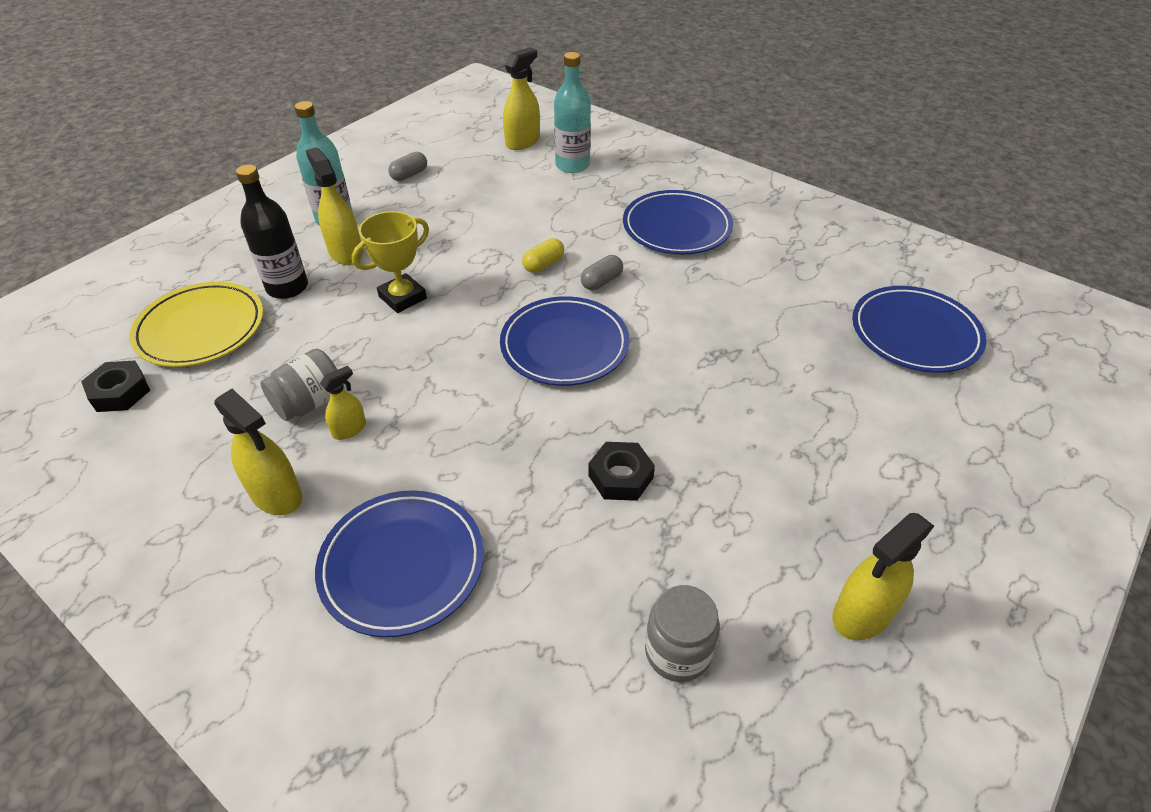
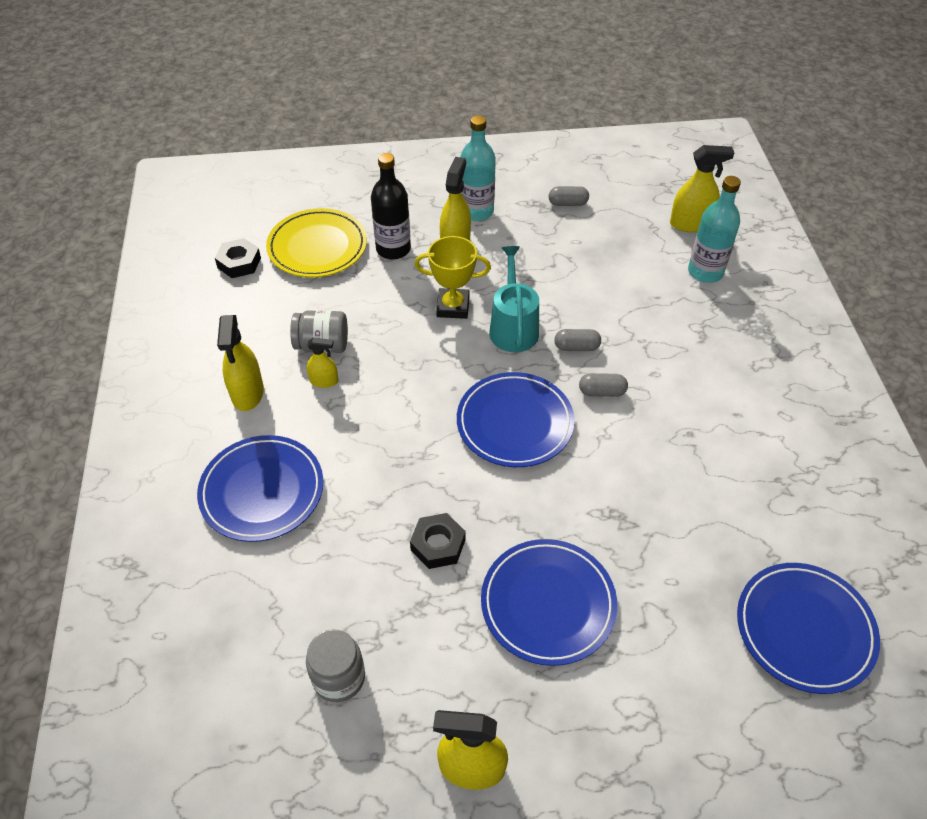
camera: 45 degrees right, 5 degrees up
yellow capsule [522,238,564,273] -> grey capsule [554,329,601,351]
blue plate [623,190,733,255] -> blue plate moved to [481,539,617,666]
none -> turquoise watering can [489,246,539,352]

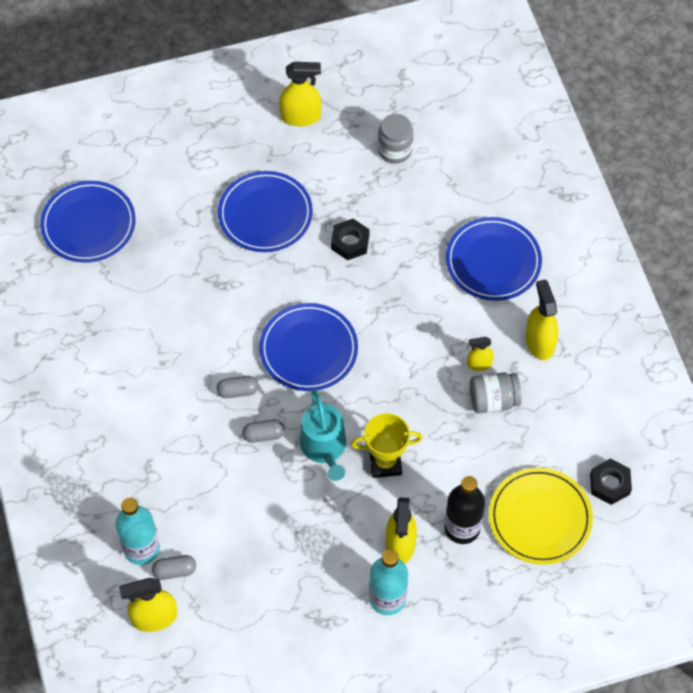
camera: 170 degrees right, 10 degrees up
grey capsule [549,186,589,206] -> grey capsule moved to [152,555,196,580]

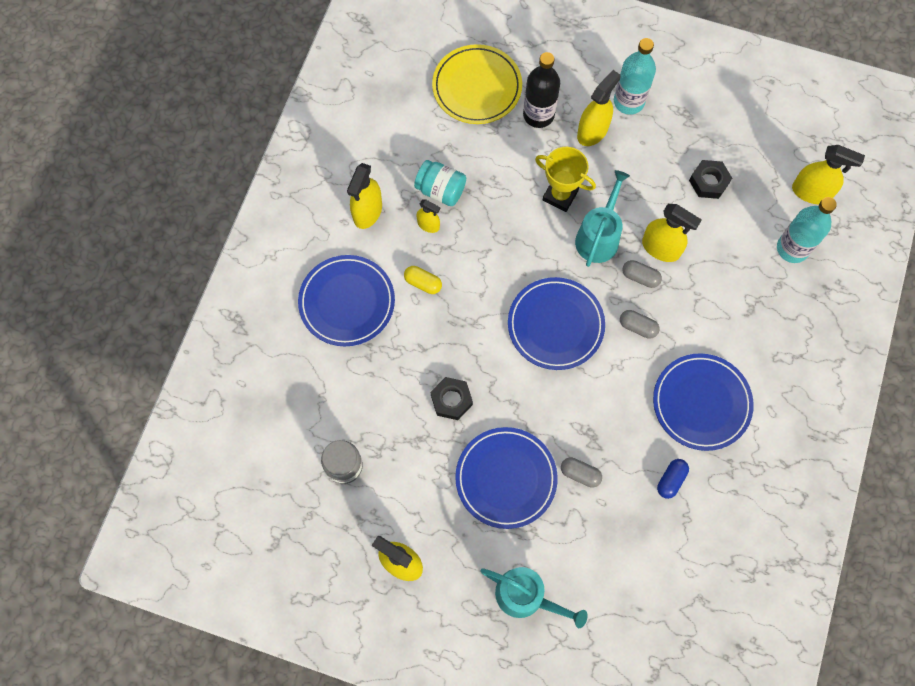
camera: 145 degrees left, 10 degrees up
blue plate [40,181,136,263] -> blue plate moved to [653,353,754,451]
grey capsule [152,555,196,580] -> grey capsule moved to [561,457,602,487]
grey jar [470,372,522,413] -> turquoise jar [414,160,466,206]
black nut [590,459,632,505] -> black nut moved to [689,160,732,199]
none -> yellow capsule [404,266,442,294]
none -> turquoise watering can [481,567,588,628]
none -> yellow spray bottle [642,204,702,262]
none -> blue capsule [657,459,689,499]

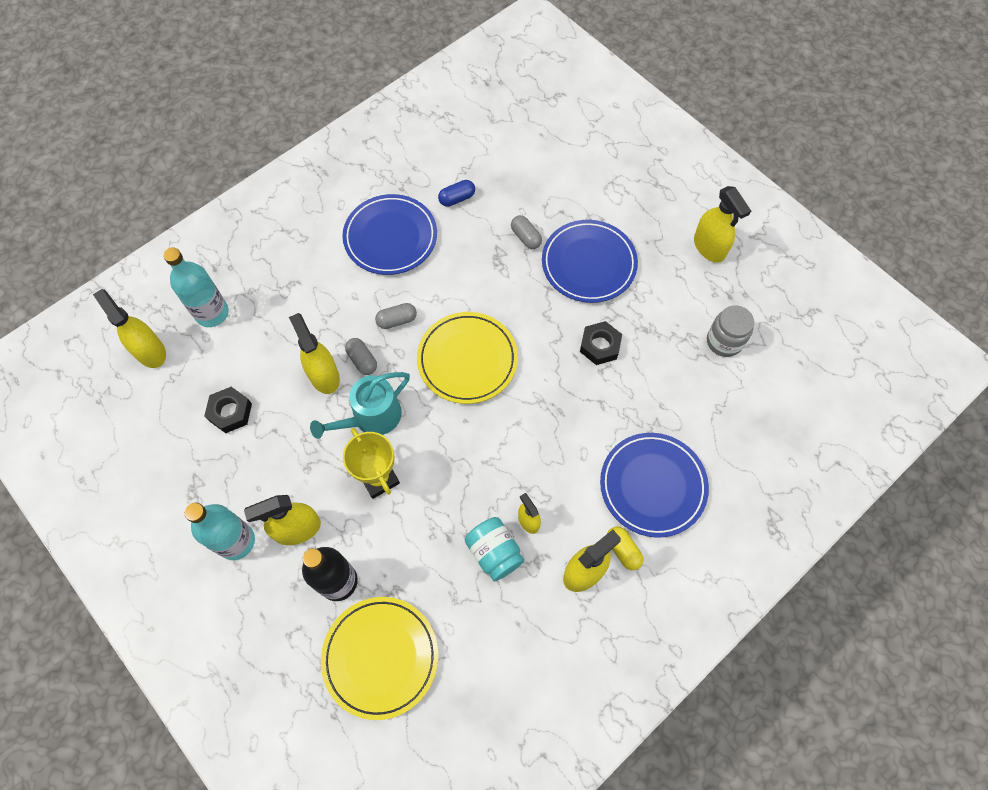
camera: 150 degrees left, 5 degrees down
yellow capsule [404,266,442,294] -> yellow capsule moved to [607,526,644,570]
turquoise watering can [481,567,588,628] -> none
blue plate [508,277,605,370] -> yellow plate [417,312,518,404]
grey capsule [620,310,660,339] -> grey capsule turned 75 degrees counterclockwise [375,303,417,329]

